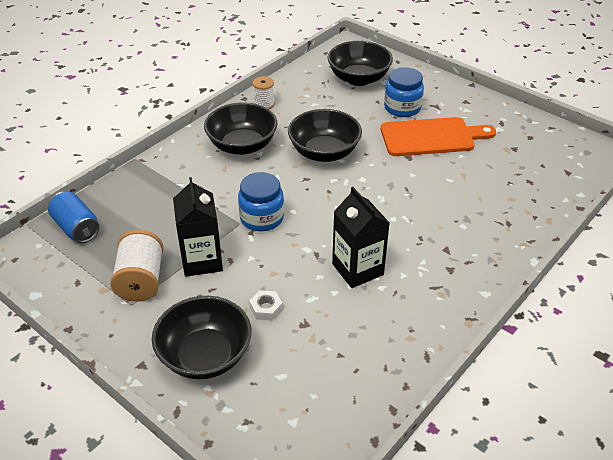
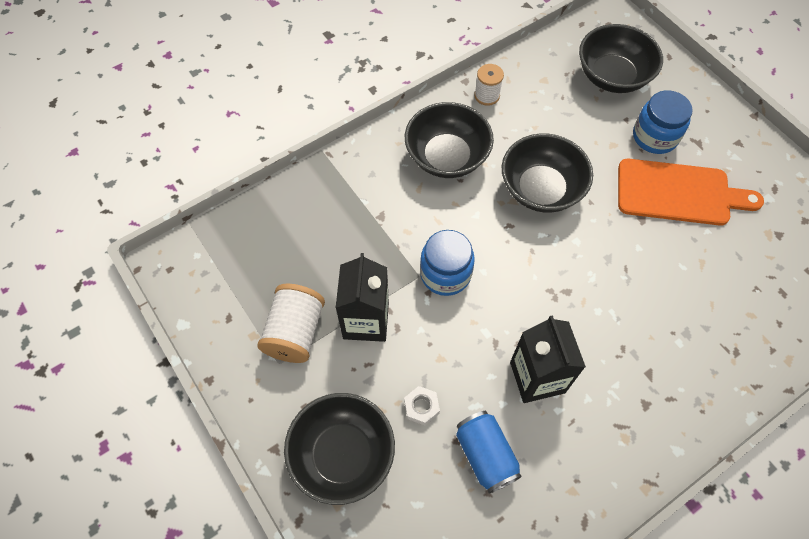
camera: 15 degrees right, 20 degrees up
blue can [48,192,99,243] -> blue can moved to [456,411,522,493]

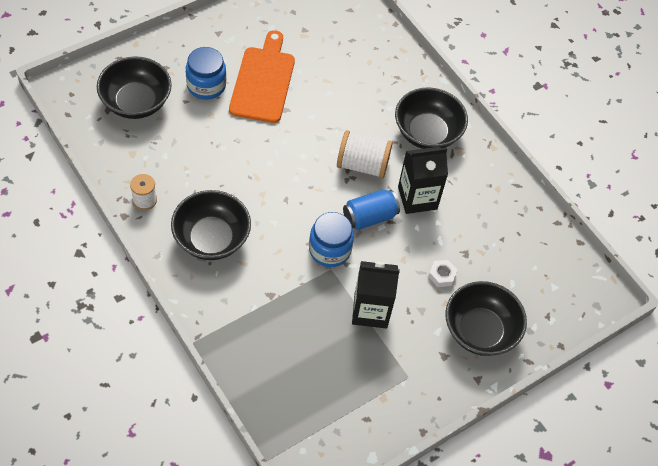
camera: 95 degrees left, 5 degrees down
white spool [257,284,325,363] -> white spool moved to [337,130,393,179]
blue can [456,411,522,493] -> blue can moved to [343,190,400,230]
black bowl [502,133,593,213] -> black bowl moved to [395,87,468,149]

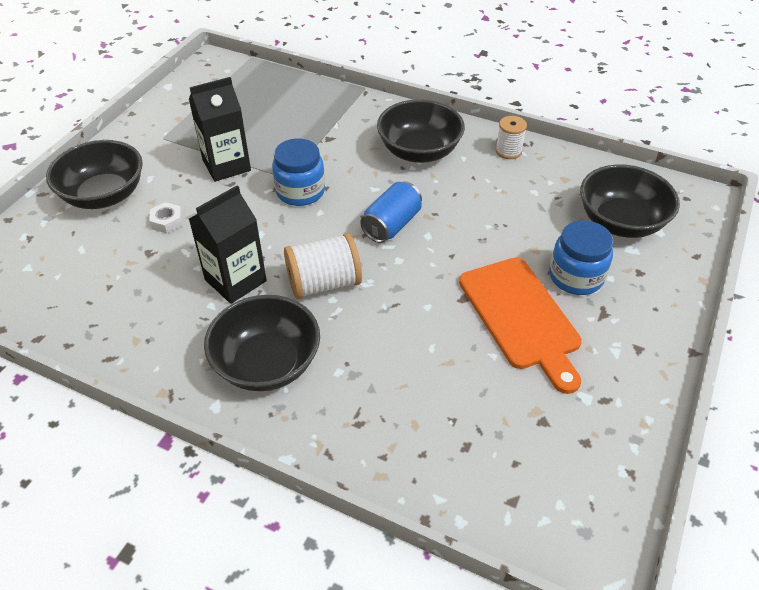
camera: 155 degrees right, 10 degrees down
blue can [343,190,400,230] -> blue can moved to [360,182,422,243]

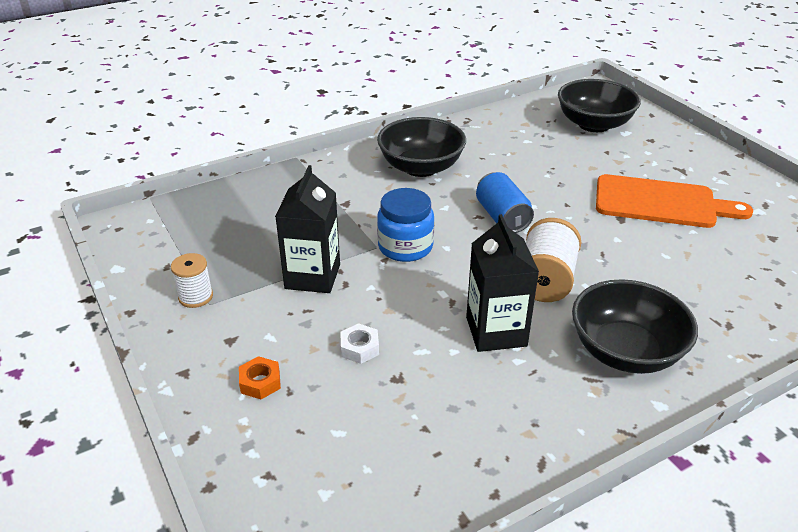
camera: 55 degrees left, 10 degrees down
black bowl [46,140,143,209] -> orange nut [239,356,281,399]
white spool [495,116,527,159] -> white spool moved to [171,253,213,308]
blue jar [549,220,614,295] -> none

